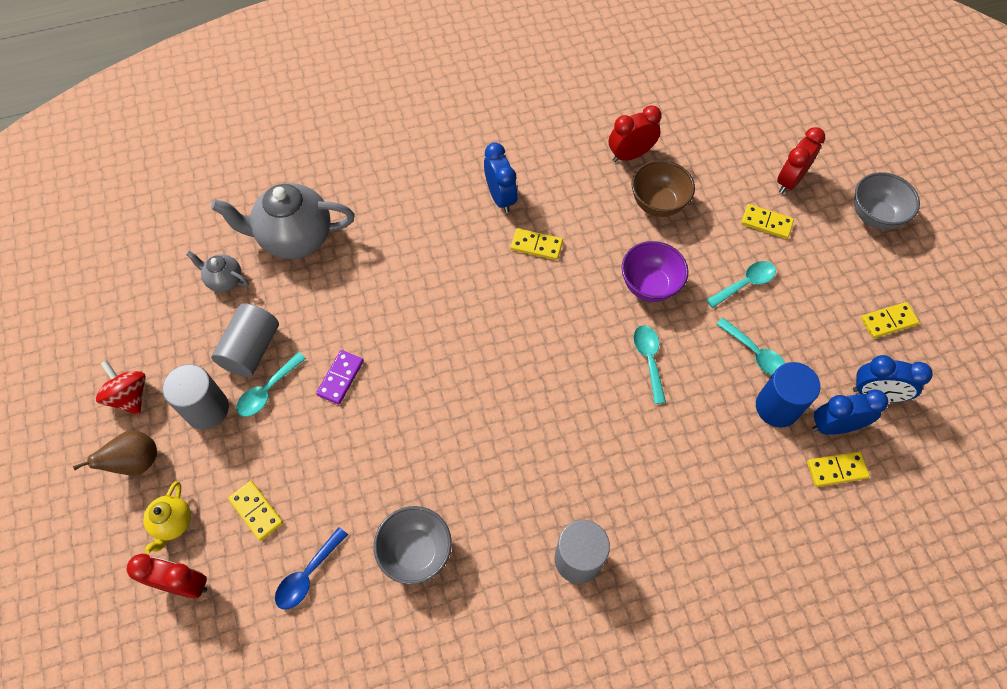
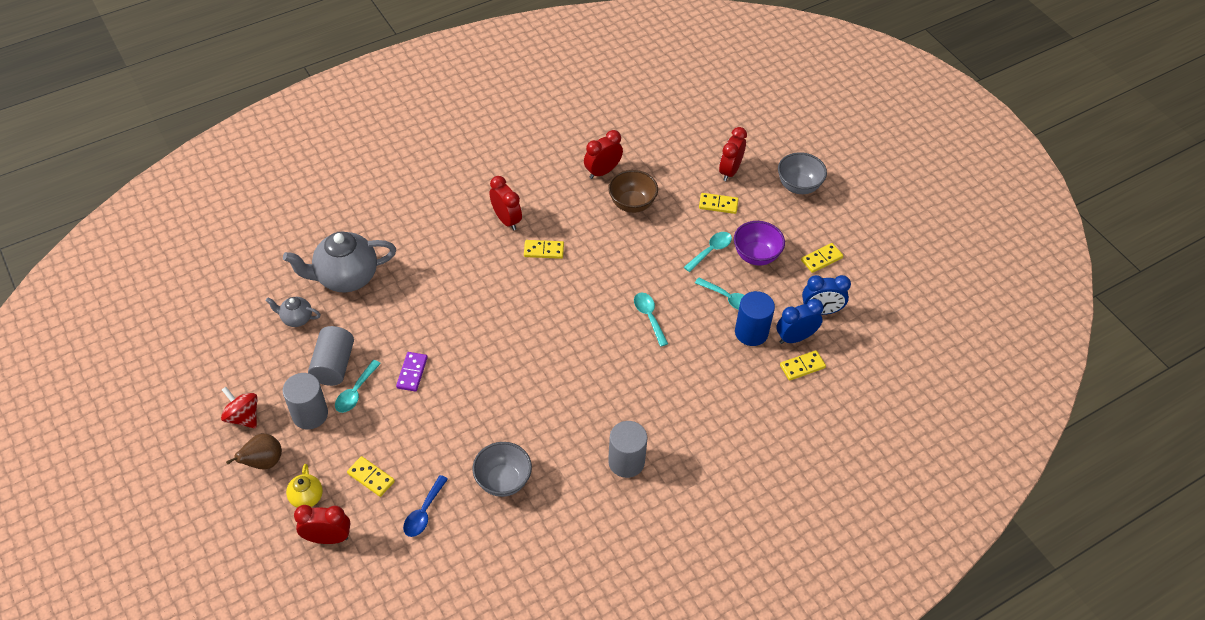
camera: 15 degrees left, 10 degrees down
blue clock [484,143,518,213] -> red clock [489,176,522,231]
purple bowl [622,241,688,302] -> purple bowl moved to [734,221,785,265]

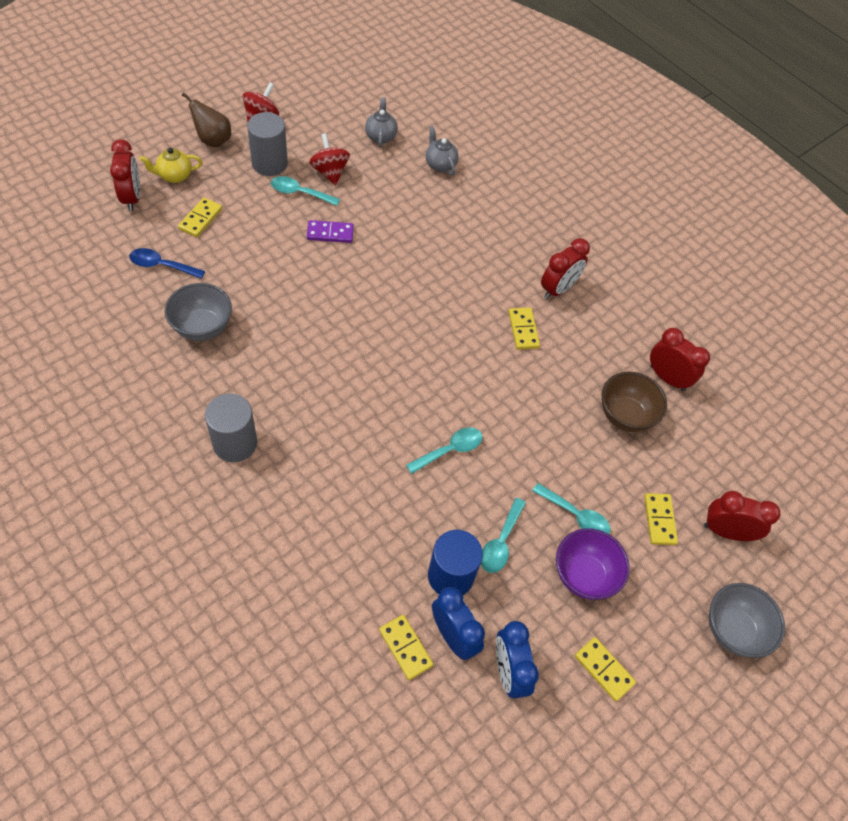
camera: 75 degrees right, 5 degrees up
grey teapot [283,231,396,292] -> grey teapot [426,126,459,176], size x0.49
grey cylinder [308,326,354,386] -> red spinning top [309,133,350,185]

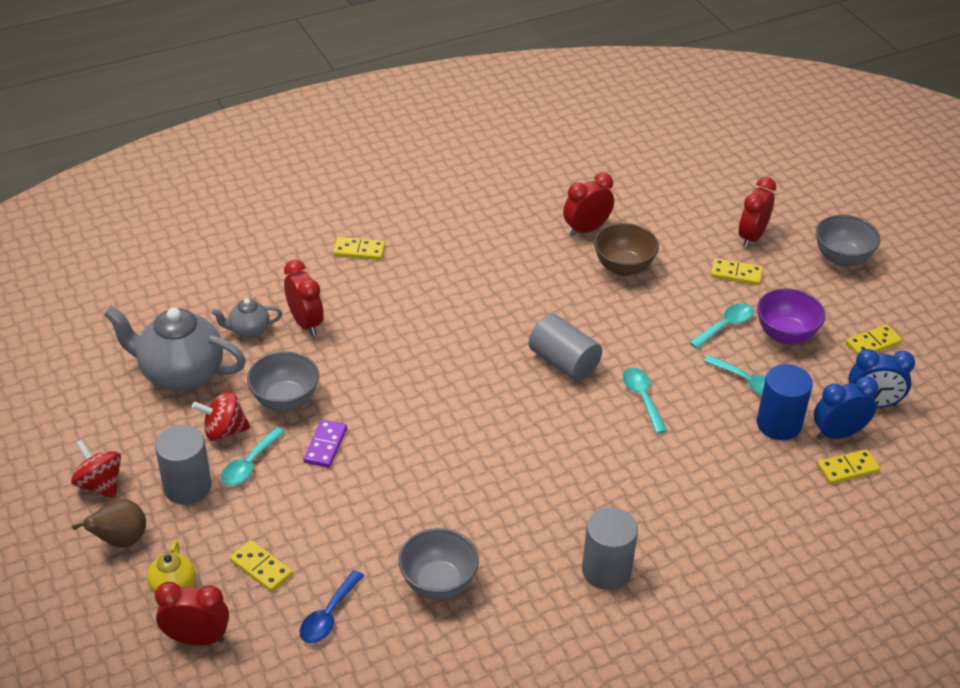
camera: 70 degrees left, 15 degrees down
grey teapot [365,97,398,148] -> grey teapot [104,306,246,391], size x2.03
yellow domino [509,307,540,350] -> yellow domino moved to [333,237,385,260]
red clock [541,238,590,299] -> red clock moved to [284,260,324,336]
none -> grey bowl [247,351,319,411]
none -> grey cylinder [529,314,602,381]

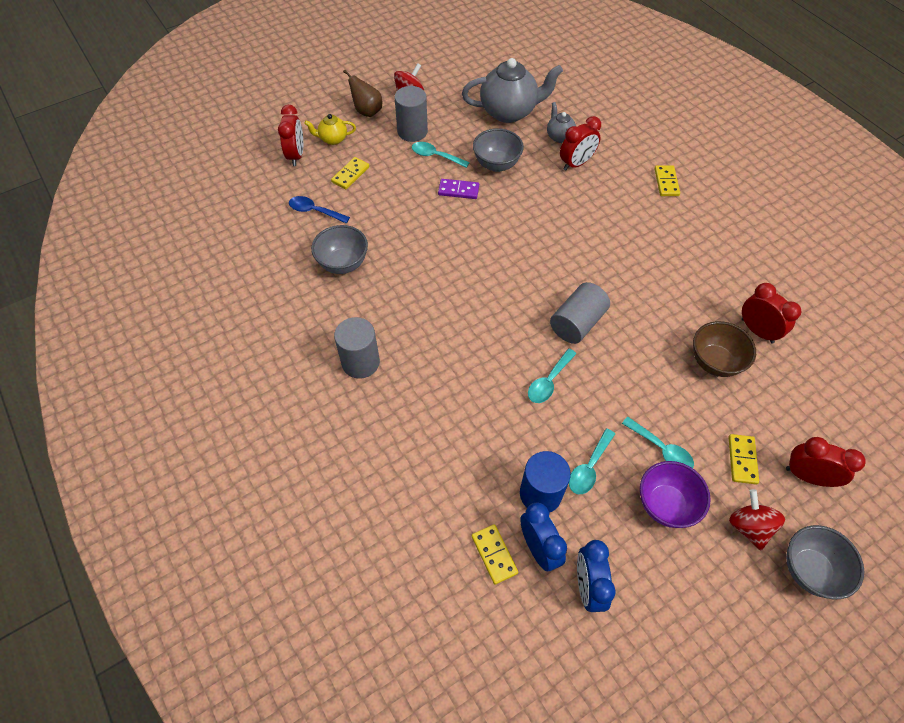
camera: 85 degrees right, 15 degrees up
grey teapot [104,306,246,391] -> grey teapot turned 75 degrees clockwise [462,58,563,123]
red spinning top [192,391,251,441] -> red spinning top moved to [729,489,785,550]
turquoise spoon [623,368,667,434] -> turquoise spoon turned 150 degrees clockwise [528,349,576,403]
yellow domino [846,324,902,355] -> none

